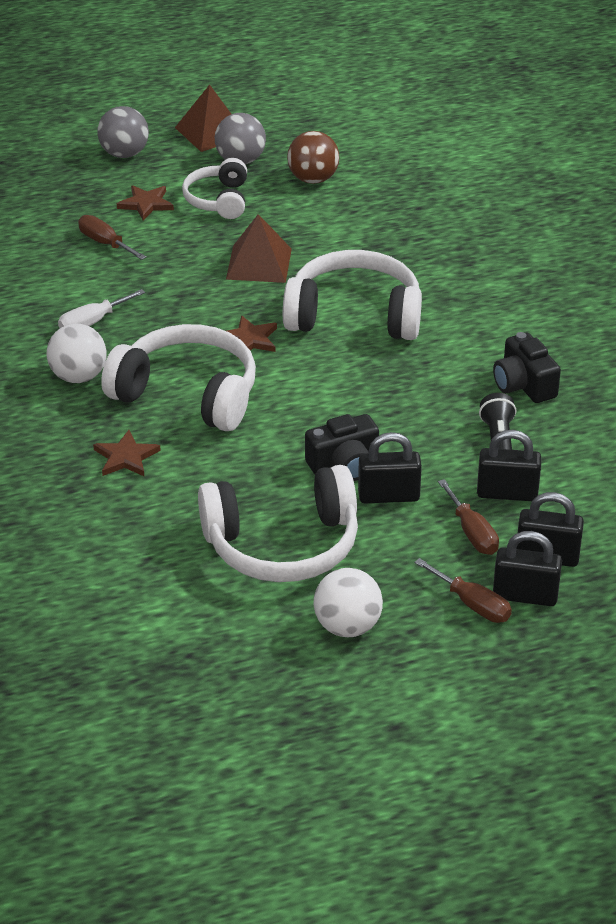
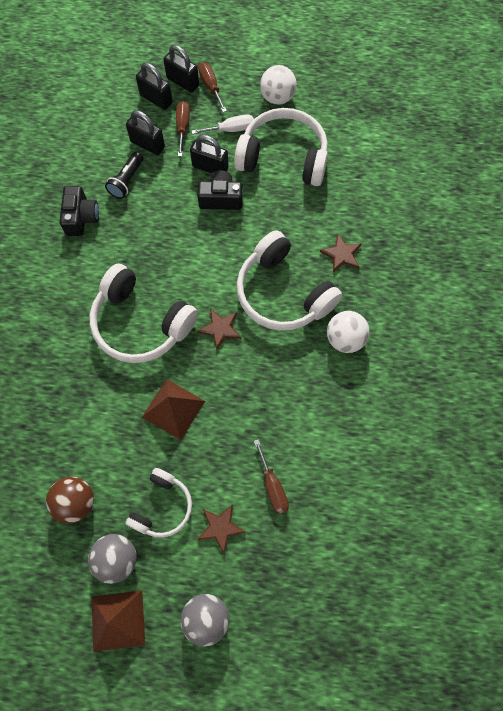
camera: 155 degrees left, 30 degrees up
white screwdriver [58,289,145,328] -> white screwdriver moved to [191,114,254,134]

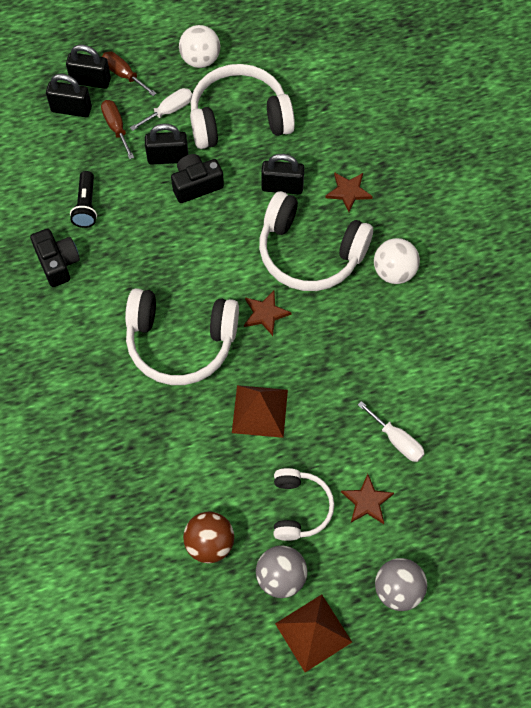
camera: 25 degrees left, 5 degrees down
black padlock [126,110,165,155] -> black padlock moved to [261,154,305,194]
brown screwdriver [254,439,289,514] -> white screwdriver [358,401,425,462]

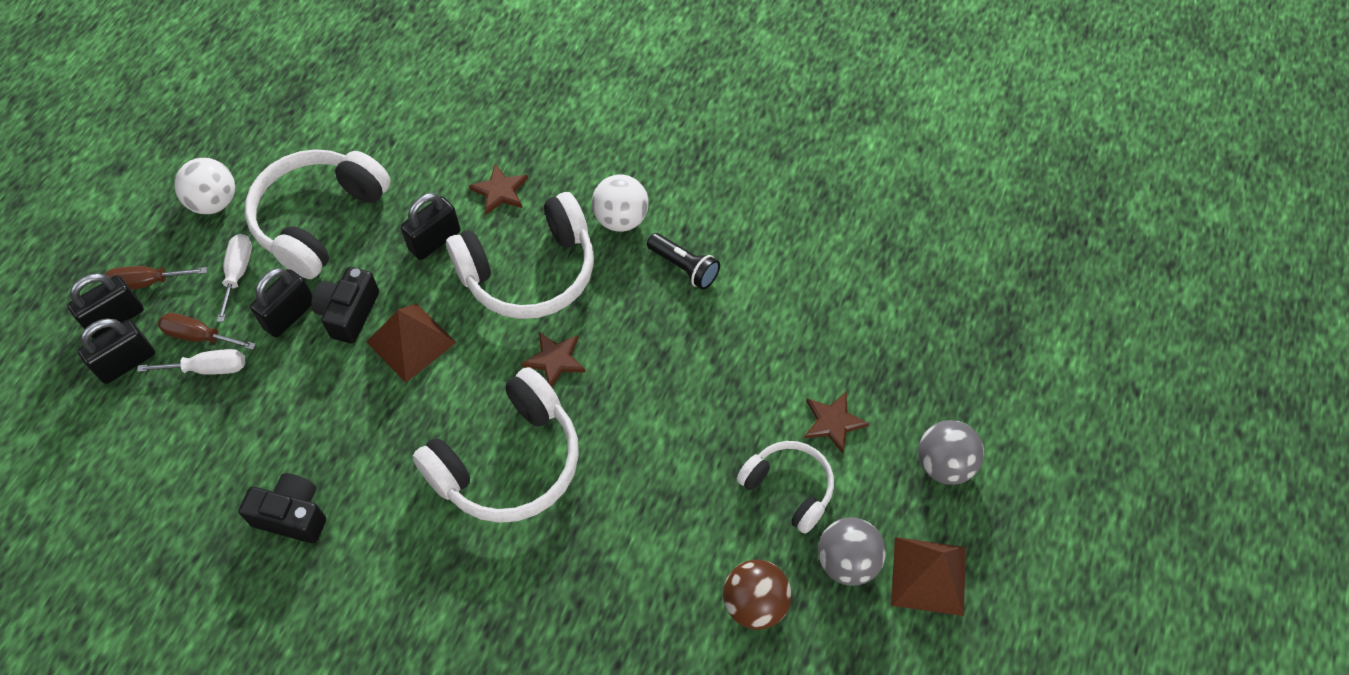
camera: 50 degrees left, 5 degrees down
black flashlight [70,171,97,228] -> black flashlight moved to [647,233,720,290]
brown pyramid [232,385,288,438] -> brown pyramid moved to [366,303,457,382]
white screwdriver [358,401,425,462] -> white screwdriver moved to [137,349,245,375]

